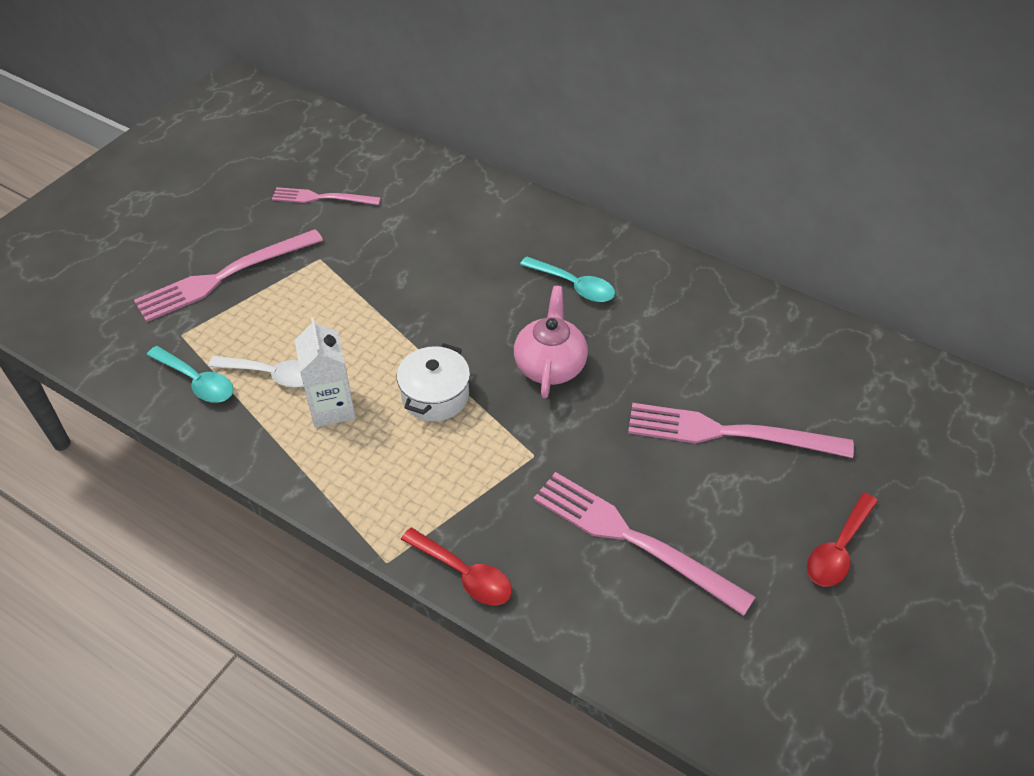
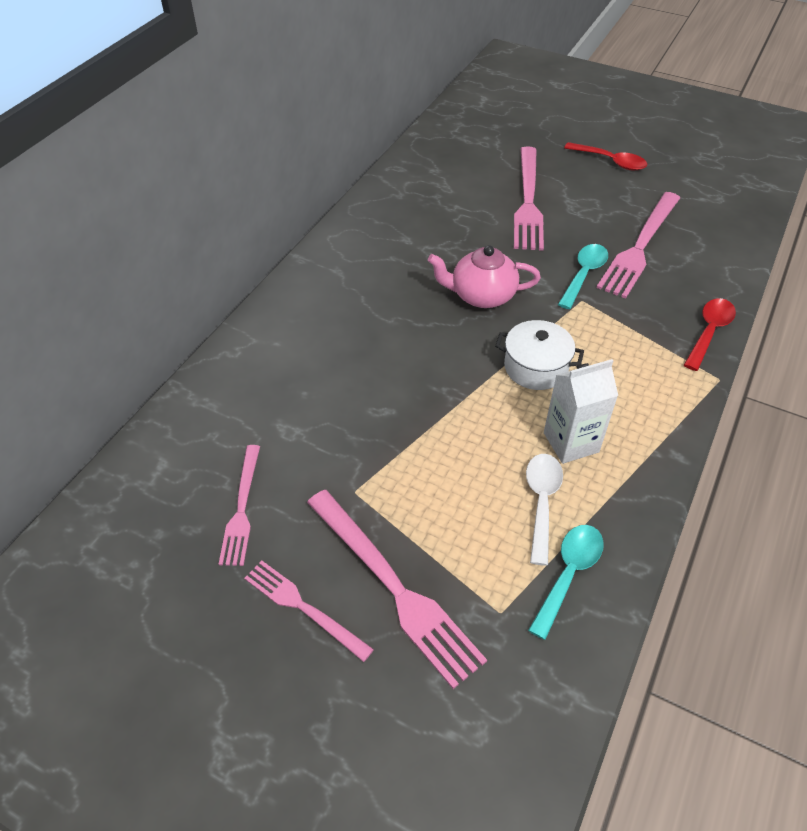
camera: 95 degrees left, 0 degrees up
turquoise spoon [520,256,615,302] -> turquoise spoon moved to [558,244,608,309]
none -> pink fork [244,561,374,662]

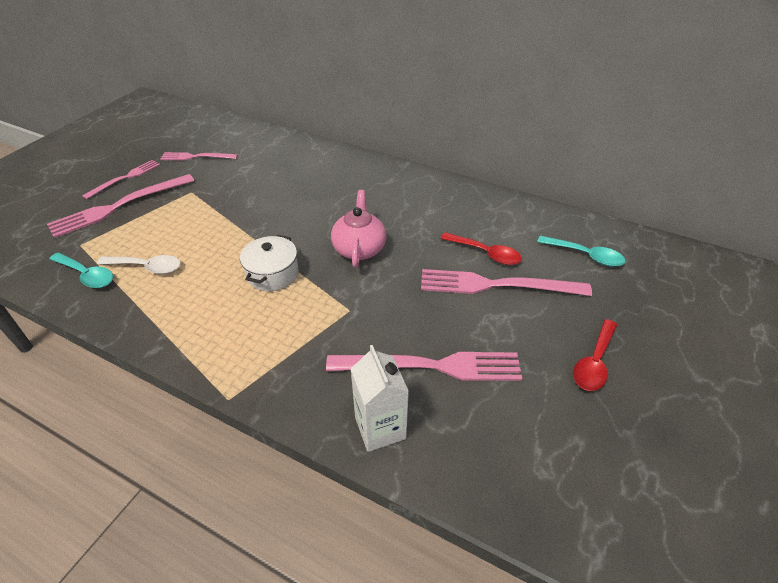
camera: 90 degrees right, 5 degrees down
white carton [544,359,618,464] -> white carton moved to [351,345,409,452]
turquoise spoon [558,244,608,309] -> turquoise spoon moved to [537,235,626,267]
pink fork [597,192,680,299] -> pink fork turned 150 degrees clockwise [326,352,522,381]
red spoon [684,298,736,371] -> red spoon moved to [440,232,522,265]

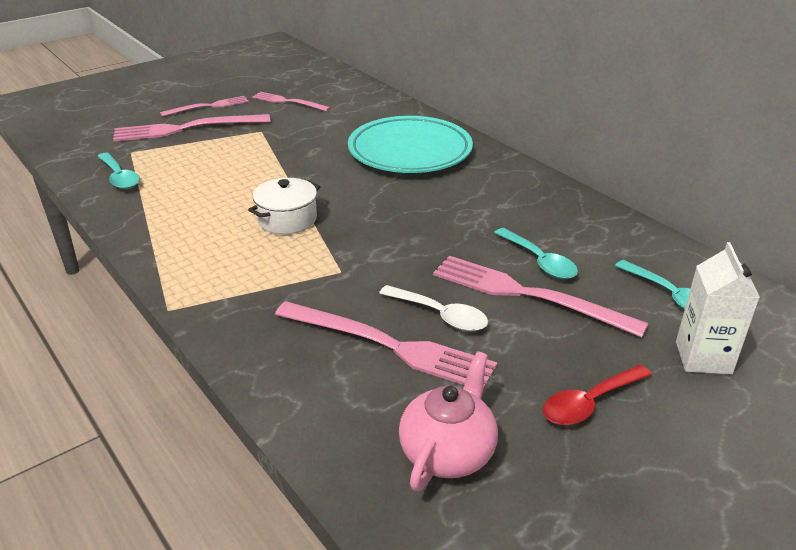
camera: 25 degrees right, 10 degrees down
white spoon [97,255,181,274] -> white spoon moved to [379,285,488,331]
pink teapot [331,190,387,268] -> pink teapot moved to [399,351,498,492]
white carton [351,345,409,452] -> white carton moved to [676,242,760,374]
red spoon [440,232,522,265] -> turquoise spoon [494,228,578,279]
none -> turquoise plate [348,116,473,173]

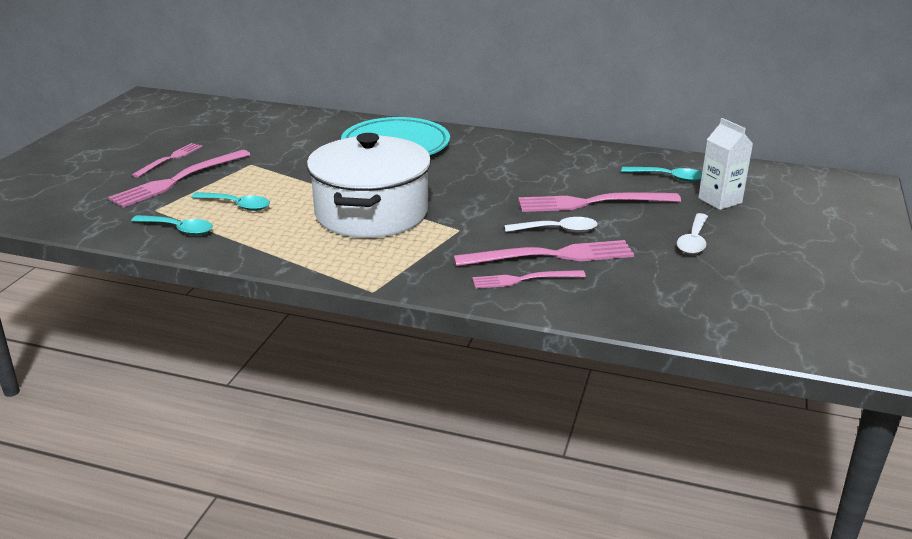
camera: 35 degrees left, 5 degrees down
white pot [248,178,320,234] -> white pot [307,133,431,238], size x2.17
pink fork [252,92,331,111] -> pink fork moved to [472,270,586,289]
pink teapot [399,351,498,492] -> none
turquoise spoon [494,228,578,279] -> turquoise spoon moved to [191,192,270,211]
red spoon [543,365,652,425] -> white spoon [677,213,708,254]

